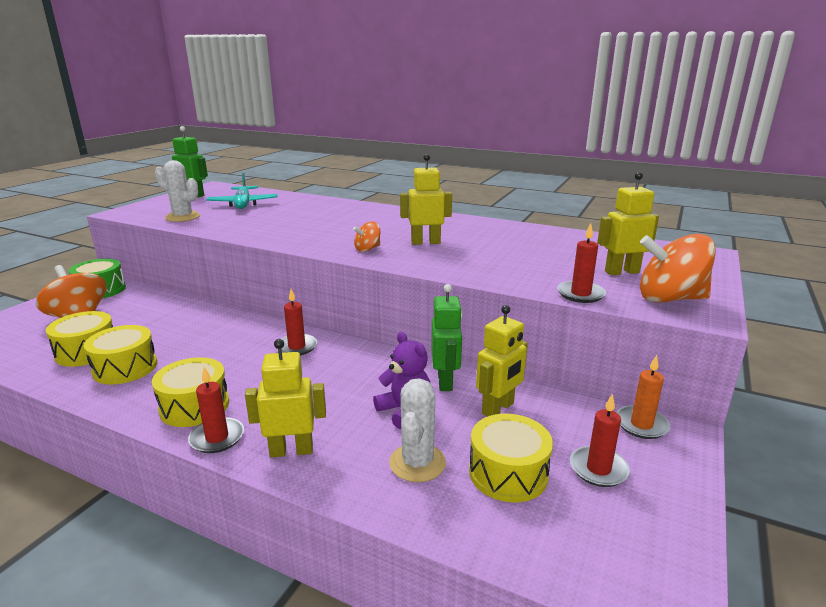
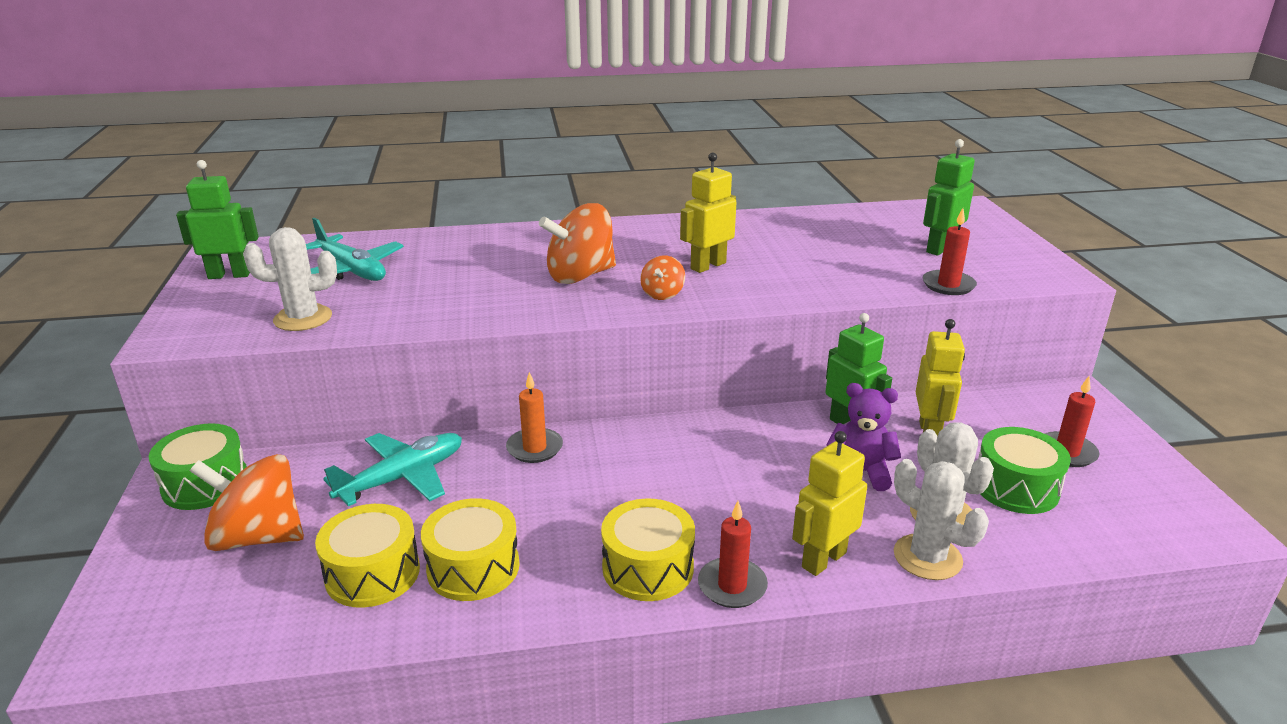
camera: 35 degrees left, 5 degrees up
red candle [281,289,317,355] -> none
yellow drum [469,414,553,502] -> green drum [978,427,1071,514]
yellow robot [597,172,659,275] -> green robot [923,139,975,256]
orange candle [616,355,670,439] -> orange candle moved to [506,372,563,463]
orange spinning top [640,234,716,302] -> orange spinning top moved to [539,203,616,284]
none -> turquoise plane [323,433,462,506]
none -> white cactus [894,459,989,580]

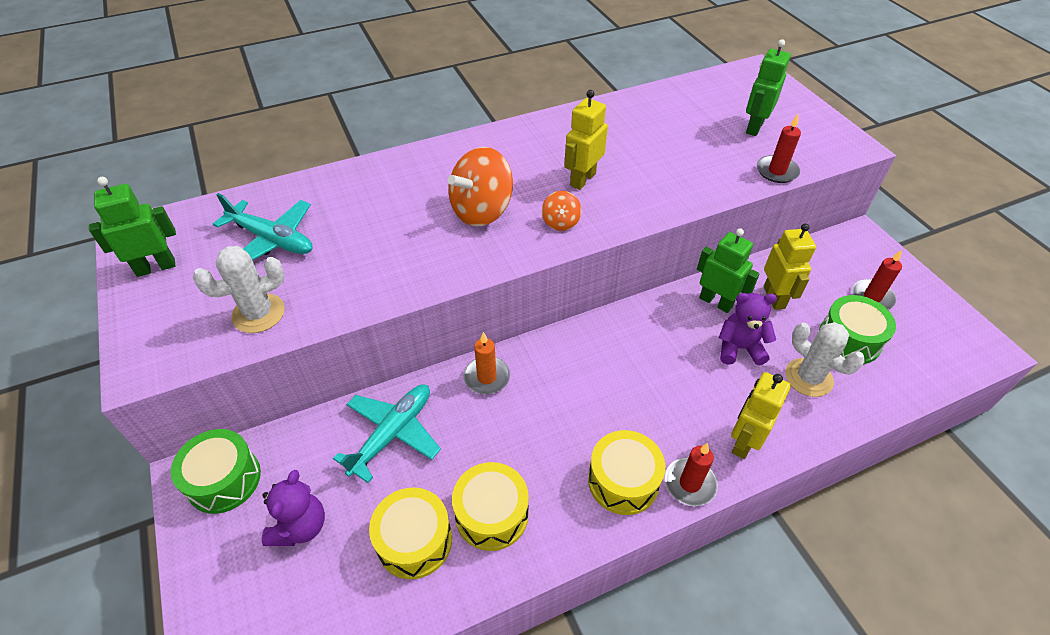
camera: 15 degrees left, 20 degrees up
orange spinning top [190,454,304,551] -> purple teddy bear [262,470,325,546]
white cactus [894,459,989,580] -> none

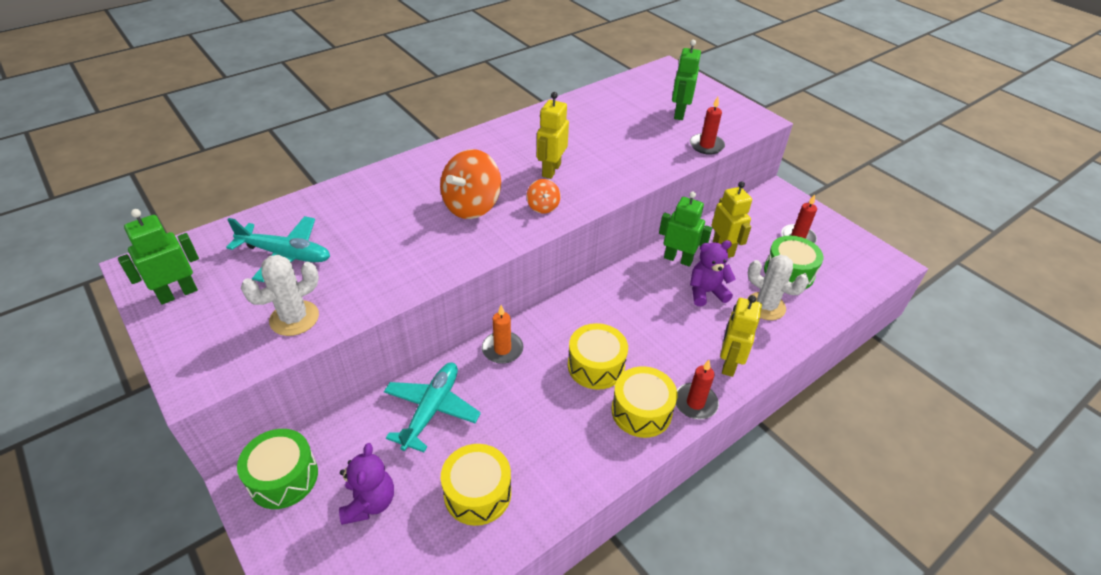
camera: 15 degrees left, 5 degrees down
yellow drum [452,462,529,551] -> yellow drum moved to [568,323,628,390]

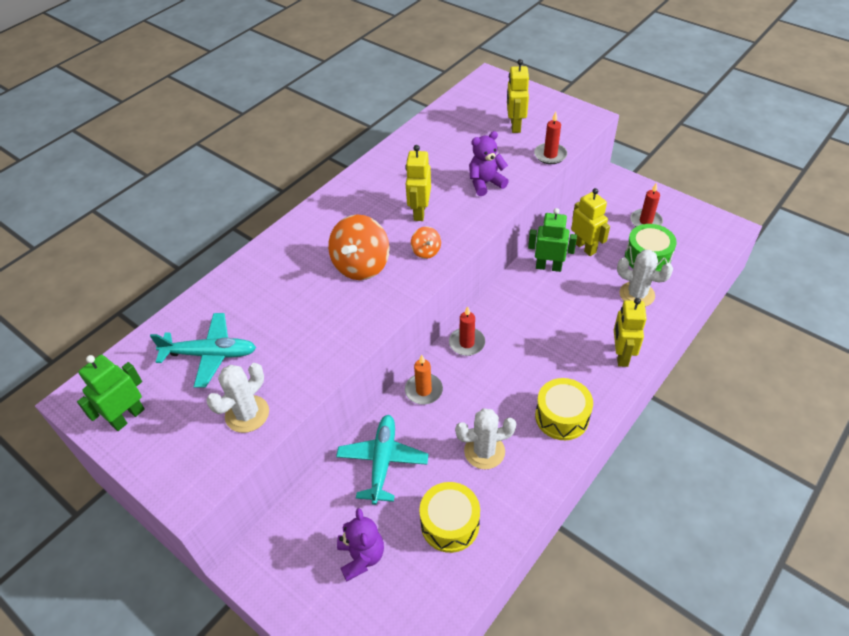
camera: 10 degrees left, 5 degrees up
green drum [237,429,318,509] -> none
yellow drum [568,323,628,390] -> none
green robot [672,40,701,120] -> yellow robot [507,59,529,133]
red candle [676,360,719,419] -> red candle moved to [449,306,485,356]
purple teddy bear [690,240,736,306] -> purple teddy bear moved to [469,131,509,196]
none -> white cactus [455,408,516,469]

